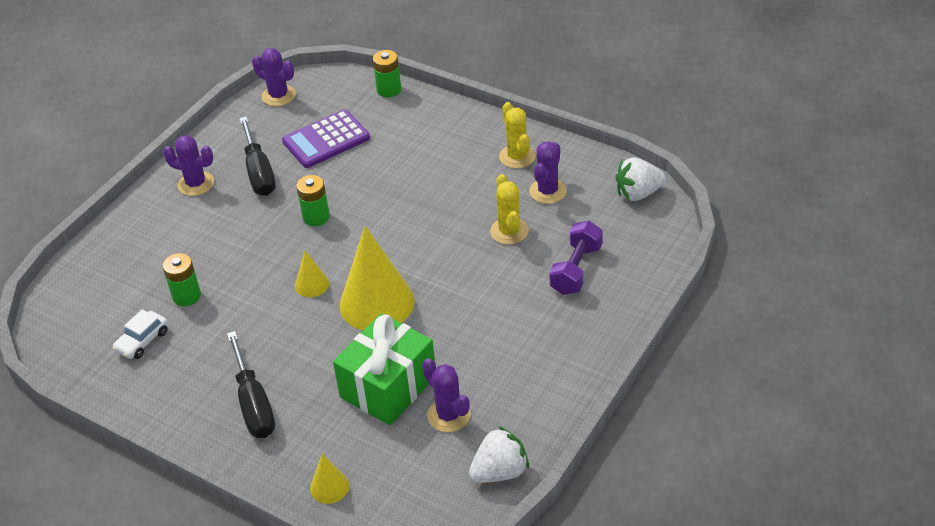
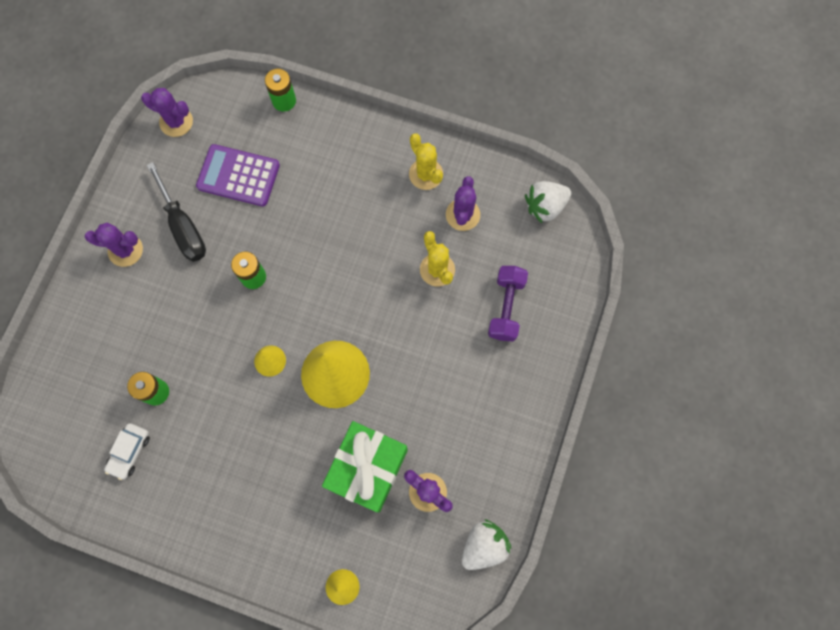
camera: 15 degrees left, 30 degrees up
black screwdriver [227,331,275,438] -> none
purple calculator [282,110,370,168] -> purple calculator turned 60 degrees clockwise [196,144,280,206]

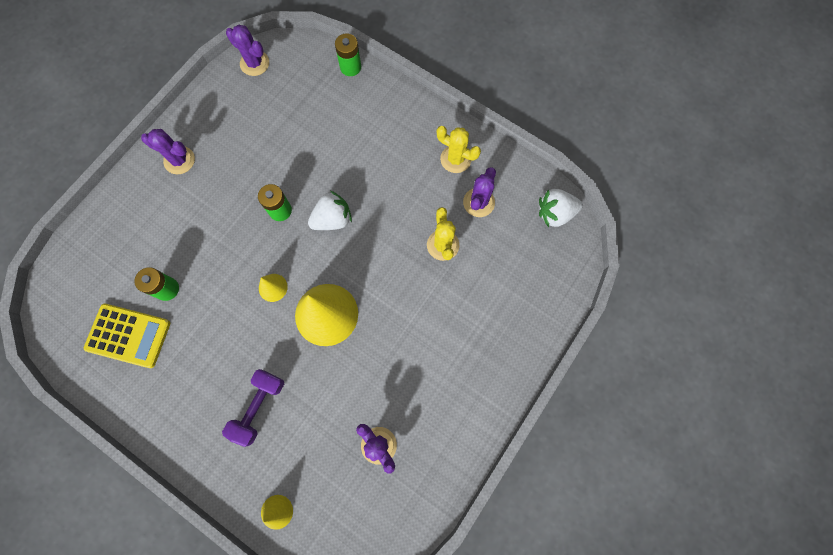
camera: 15 degrees right, 0 degrees up
white car [104,423,150,480] -> yellow calculator [84,304,170,368]
black screwdriver [146,162,206,262] -> none
purple calculator [196,144,280,206] -> none
green gift [322,421,408,512] -> none
yellow cactus [409,133,443,190] -> yellow cactus turned 45 degrees counterclockwise [437,126,481,173]
white strawberry [462,519,511,570] -> white strawberry moved to [308,191,352,230]
purple dumbbell [488,266,528,341] -> purple dumbbell moved to [222,369,284,447]

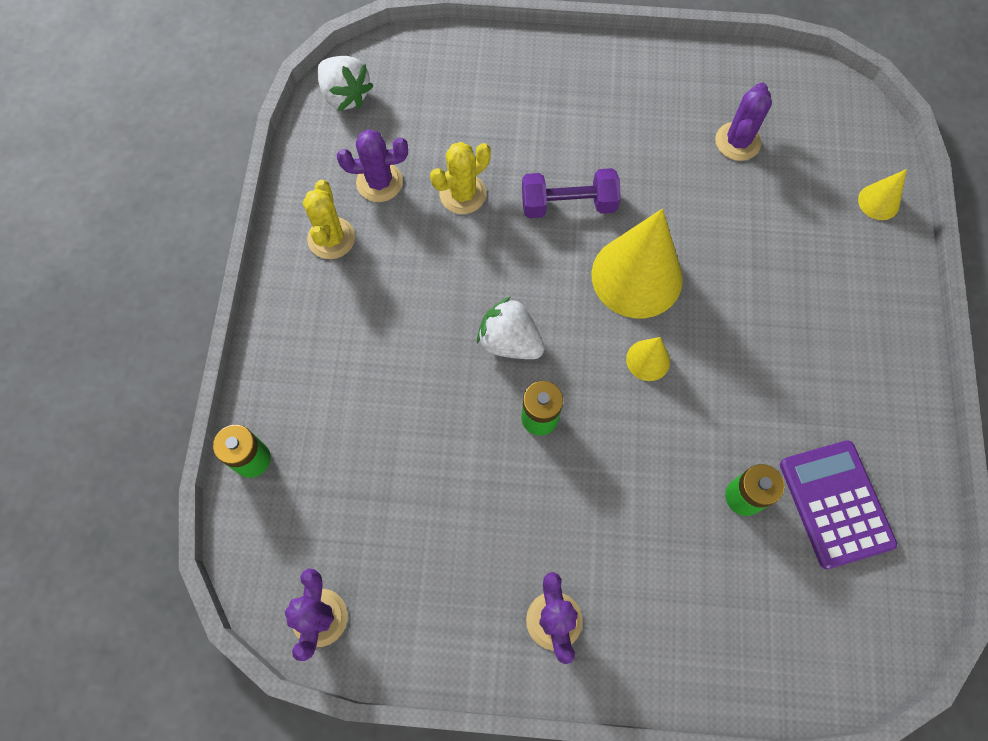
camera: 120 degrees left, 5 degrees down
yellow calculator [84,304,170,368] -> purple calculator [780,440,897,569]
purple dumbbell [222,369,284,447] -> purple dumbbell moved to [522,168,621,218]

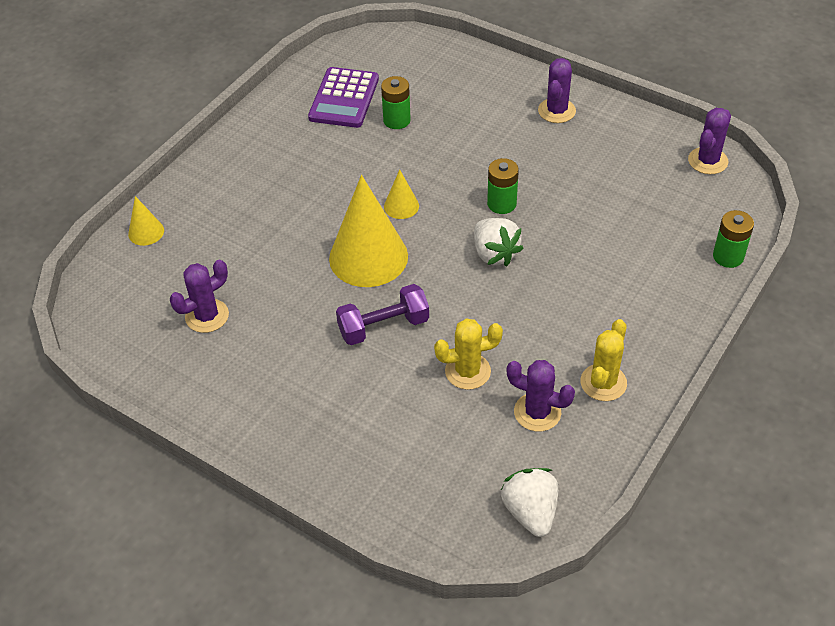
camera: 150 degrees left, 20 degrees down
purple dumbbell [522,168,621,218] -> purple dumbbell turned 45 degrees counterclockwise [336,284,429,345]

